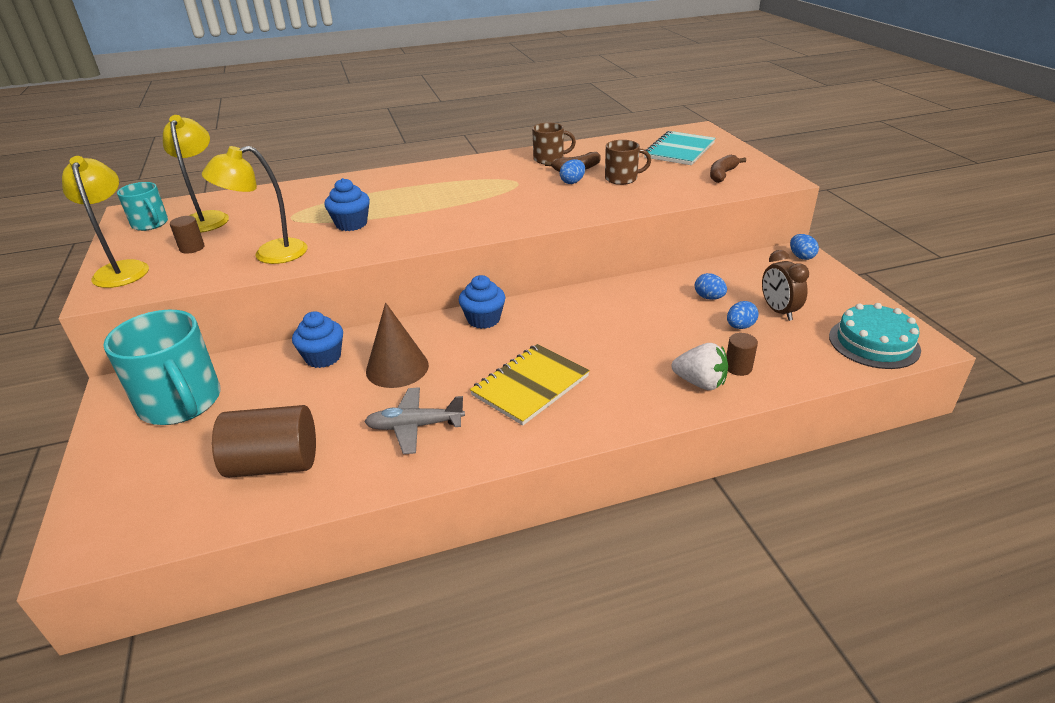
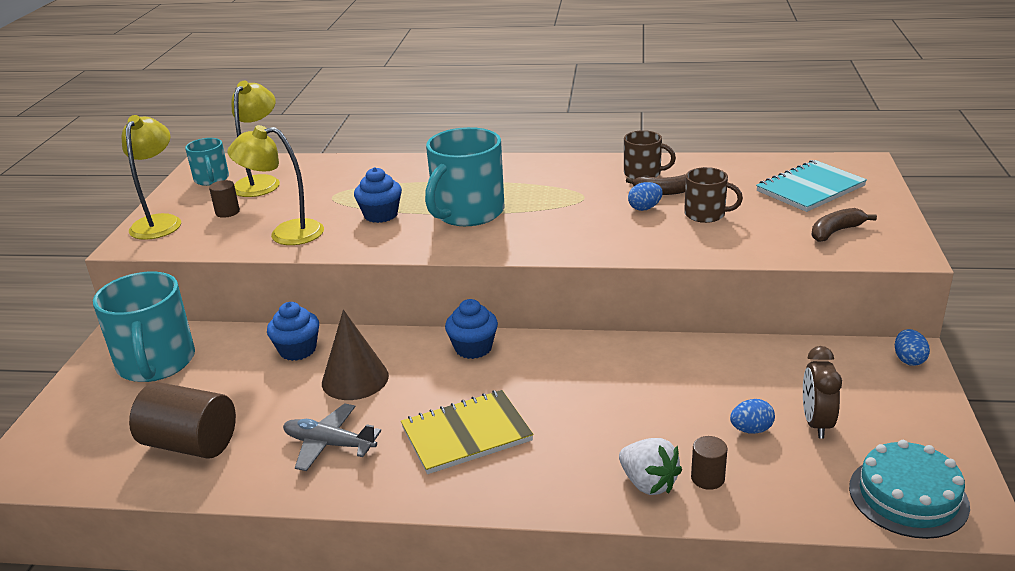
camera: 25 degrees right, 5 degrees down
blue egg [695,273,727,300] -> none
none -> turquoise mug [425,127,504,226]

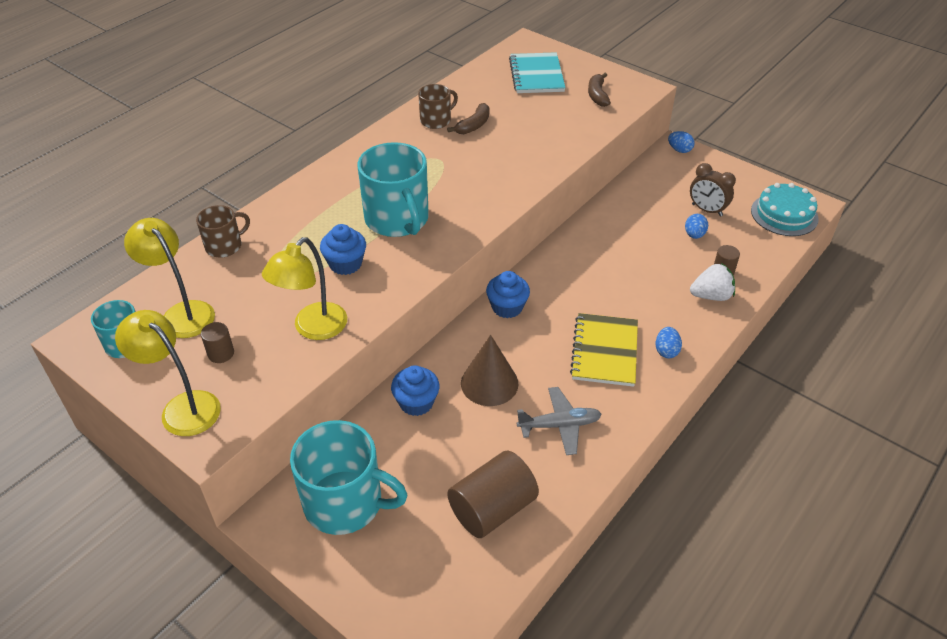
camera: 60 degrees left, 15 degrees up
grey plane [283,403,381,471] -> grey plane turned 150 degrees counterclockwise [517,387,602,455]
blue egg [628,182,663,211] -> blue egg moved to [656,327,682,358]
brown mug [684,167,743,223] -> brown mug moved to [196,205,250,258]

